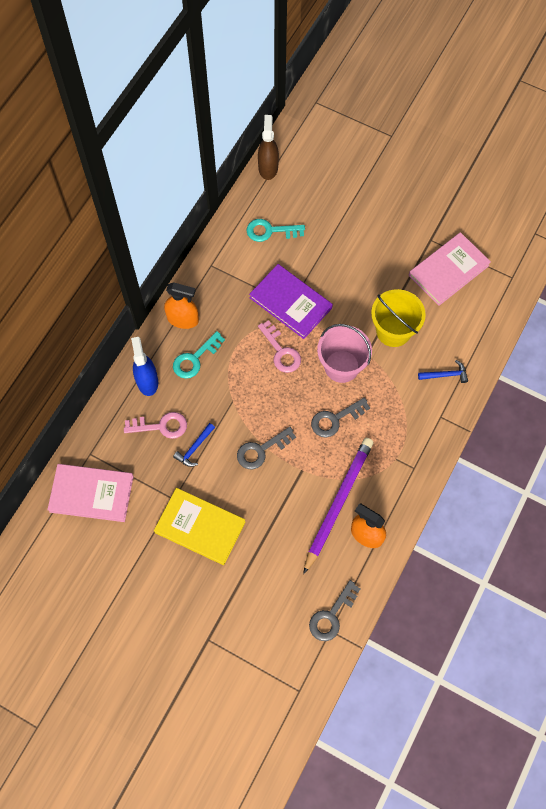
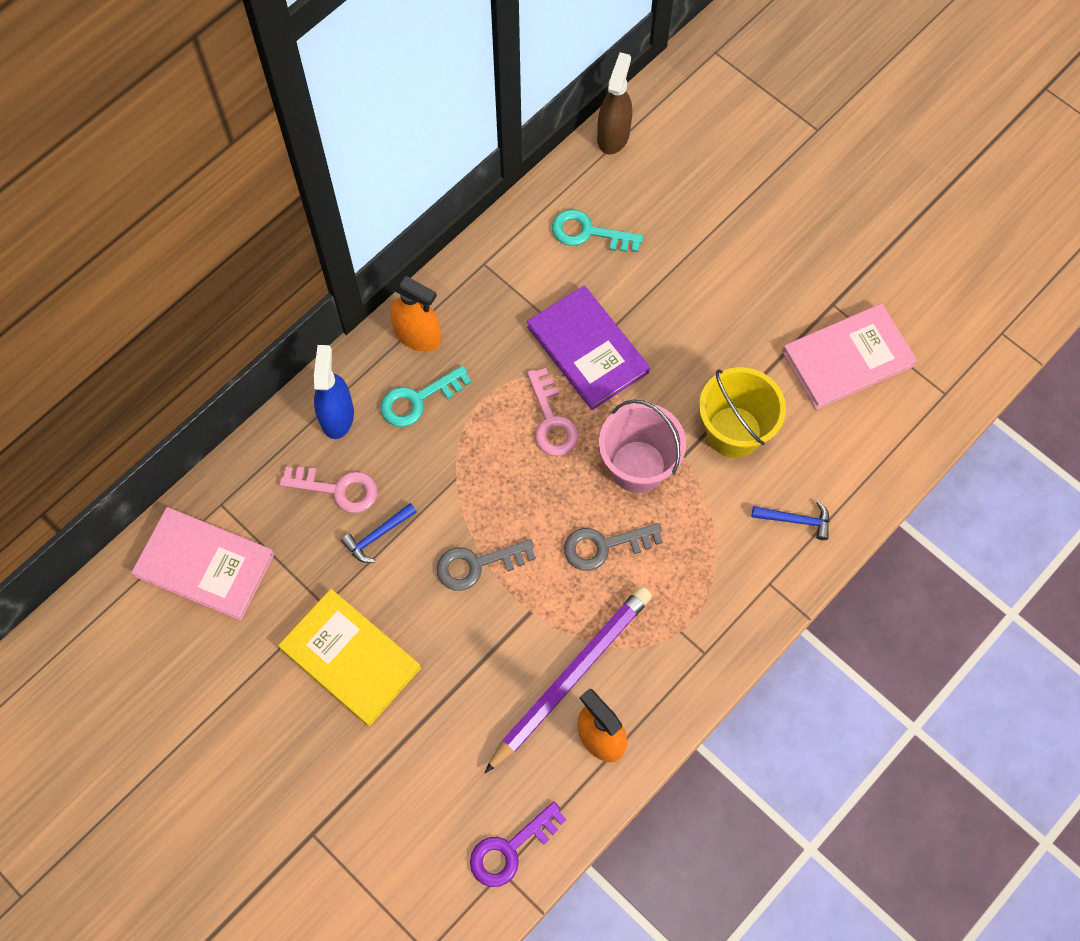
camera: 15 degrees right, 0 degrees up
grey key [309,580,360,641] -> purple key [470,802,567,887]

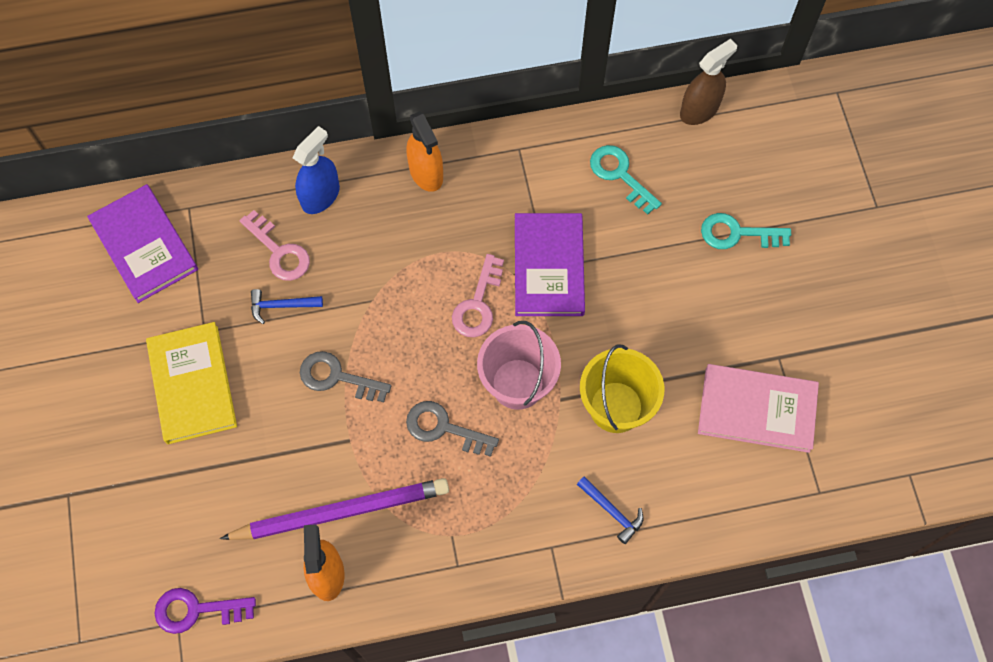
camera: 35 degrees right, 0 degrees up
pink book [131,507,274,621] -> purple book [87,184,198,303]
turquoise key [381,366,471,427] -> turquoise key moved to [701,213,791,249]

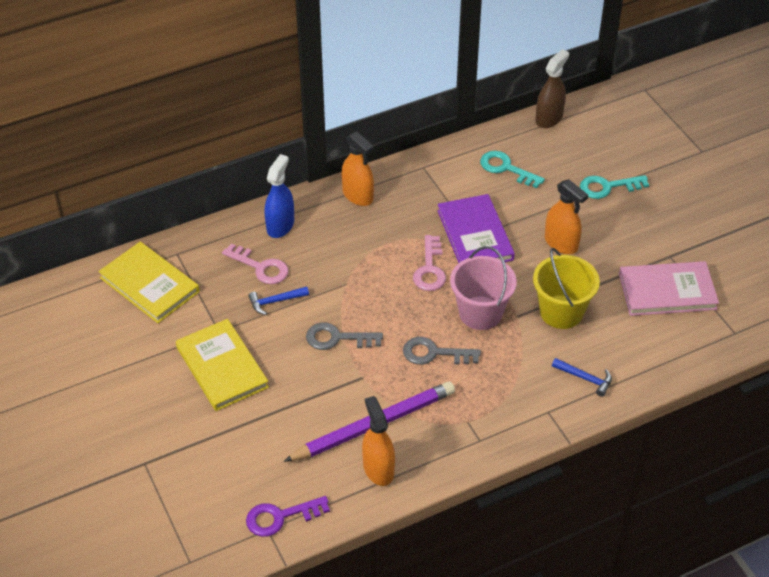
camera: 15 degrees left, 20 degrees down
purple book [87,184,198,303] -> yellow book [98,242,199,323]
none -> orange spray bottle [545,179,588,254]

